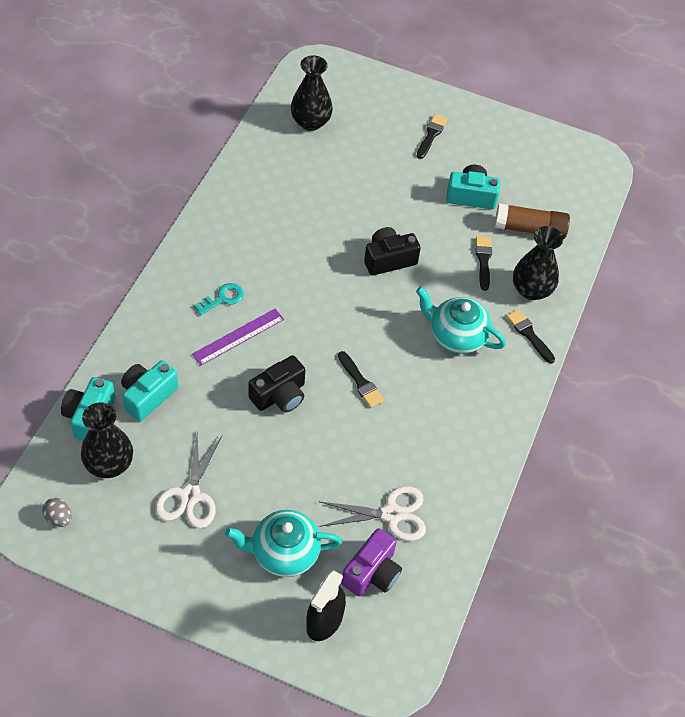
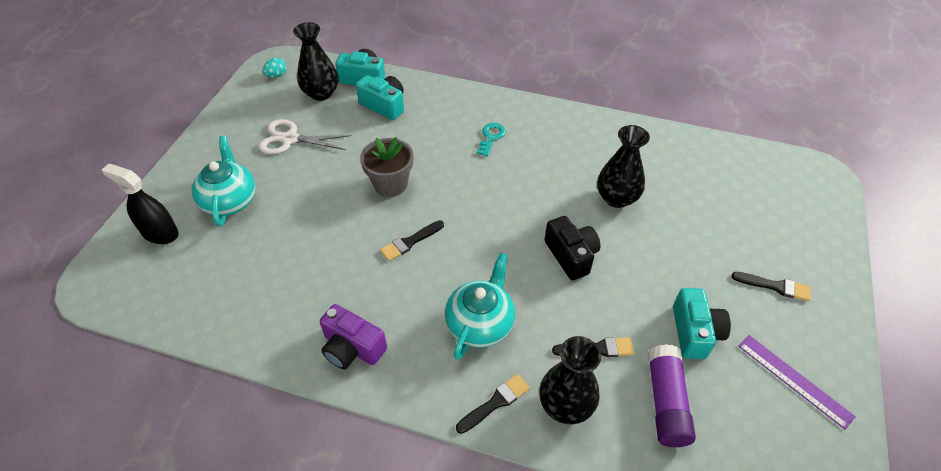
camera: 90 degrees right, 5 degrees down
grey egg [42,498,72,527] -> turquoise egg [263,58,287,78]
purple ruler [192,309,284,365] -> purple ruler moved to [738,335,856,430]
turquoise key [194,283,244,315] -> turquoise key turned 120 degrees counterclockwise [476,123,506,156]
black camera [248,355,305,413] -> grey flower pot [360,137,413,197]
black vase [291,55,333,131] -> black vase moved to [597,125,650,208]
white scissors [318,486,426,541] -> none
purple camera [341,528,402,596] -> purple camera moved to [320,304,387,370]
brown glue stick [495,203,570,239] -> purple glue stick [648,344,696,447]

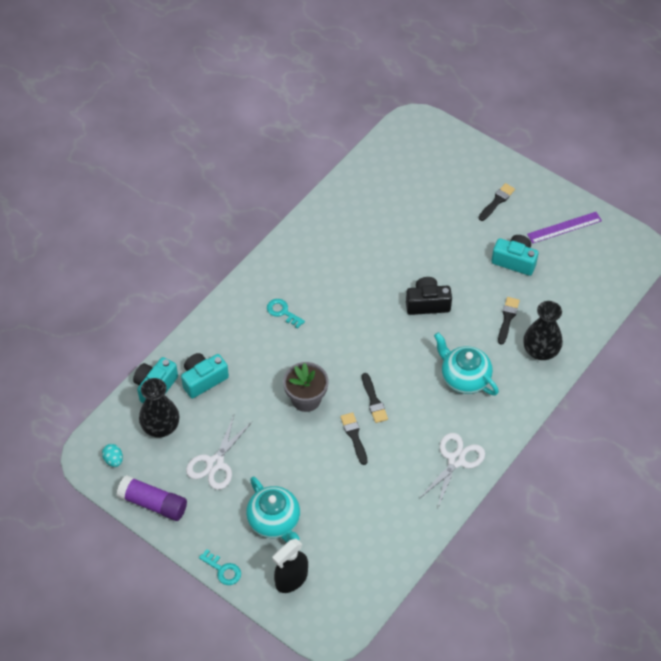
camera: 70 degrees left, 5 degrees up
turquoise teapot [192,136,256,227] -> turquoise teapot turned 135 degrees counterclockwise [246,476,300,543]
purple camera [320,304,387,370] -> white scissors [419,433,485,510]
black brush [456,374,530,434] -> black brush moved to [340,412,368,465]
black vase [597,125,650,208] -> none
purple glue stick [648,344,696,447] -> purple glue stick moved to [117,475,187,521]
none -> turquoise key [199,549,241,585]

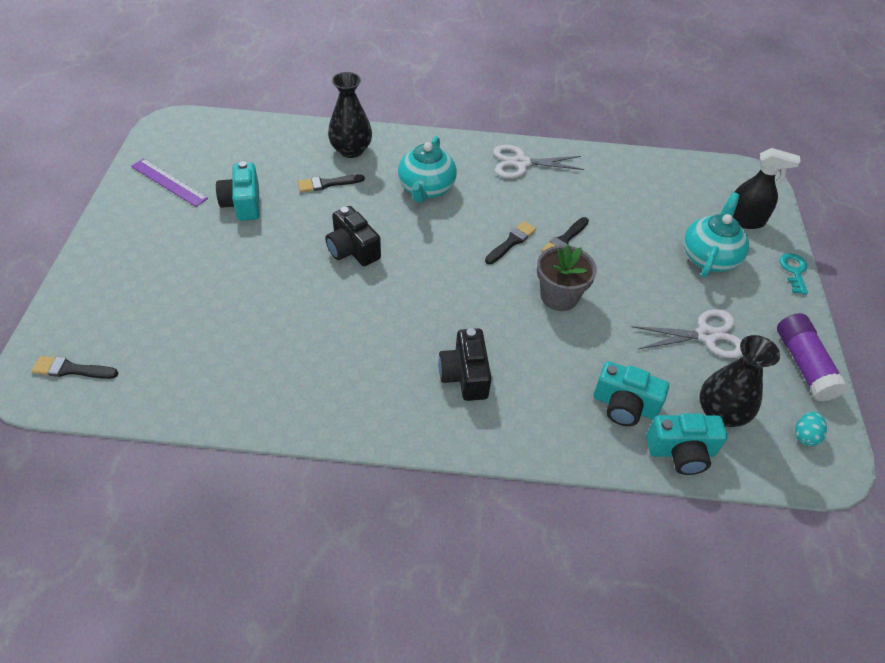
camera: 125 degrees left, 5 degrees down
turquoise key [267,299,305,329] -> black camera [438,328,492,401]
black brush [479,183,515,221] -> black brush moved to [32,356,119,379]

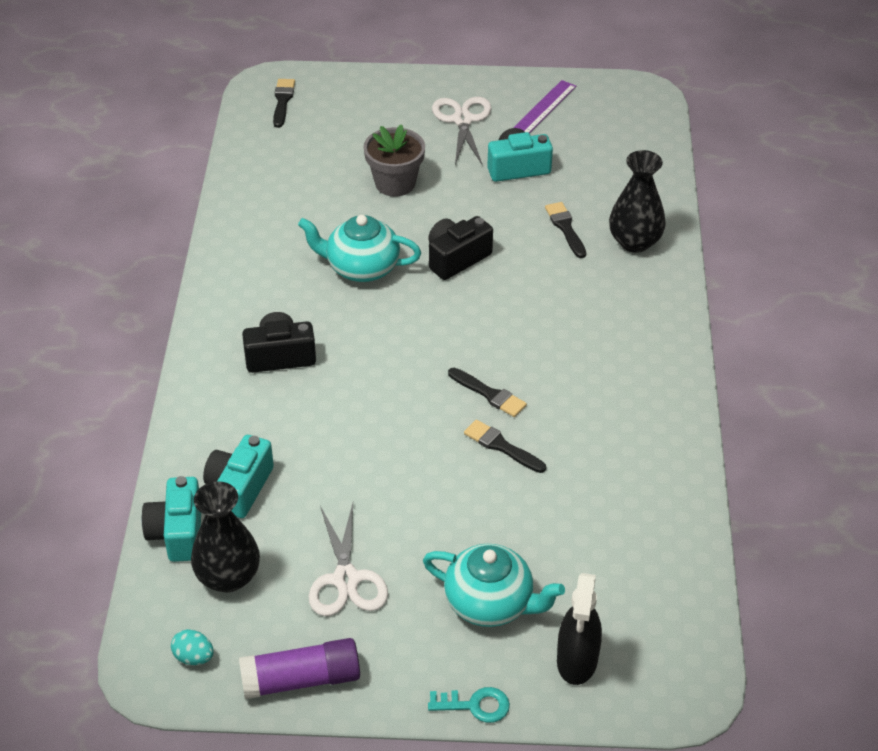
camera: 90 degrees right, 5 degrees down
turquoise teapot [398,136,457,203] -> turquoise teapot moved to [298,215,421,282]
white scissors [493,145,584,178] -> white scissors moved to [432,97,492,165]
grey flower pot [537,245,597,311] -> grey flower pot moved to [364,124,425,197]

